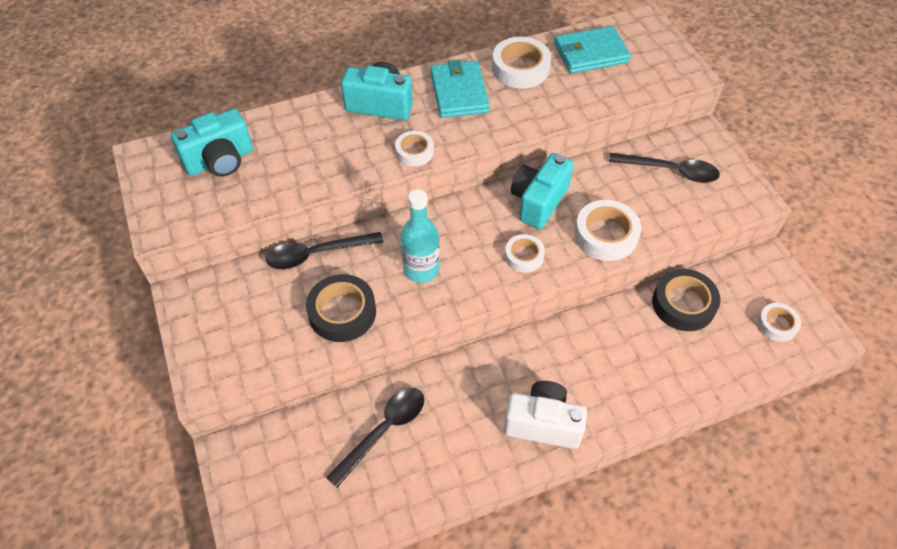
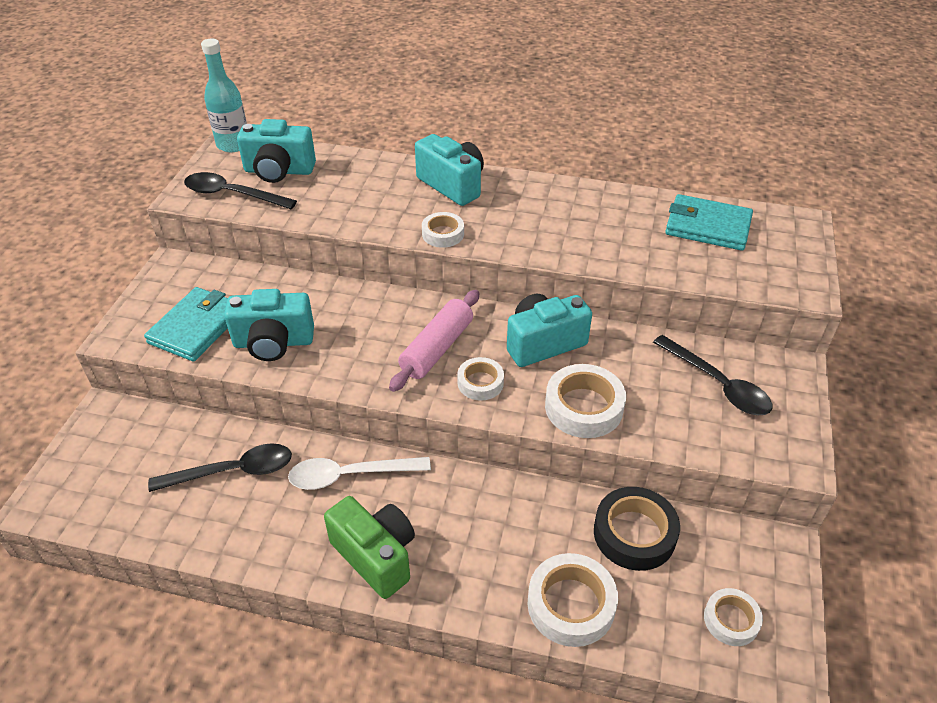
camera: 35 degrees right, 10 degrees down
black spoon [266,232,383,269] -> black spoon moved to [184,172,297,209]
black tape [306,274,376,342] -> turquoise camera [224,289,314,361]
turquoise bottle [401,189,439,283] -> turquoise bottle moved to [201,38,247,152]
turquoise wallet [430,60,490,118] -> turquoise wallet moved to [144,287,228,362]
white tape [492,37,551,89] -> white tape moved to [528,553,618,647]
white camera [504,381,587,449] -> green camera [324,496,415,599]
none -> white spoon [288,457,431,490]
none -> pink rolling pin [389,290,479,392]

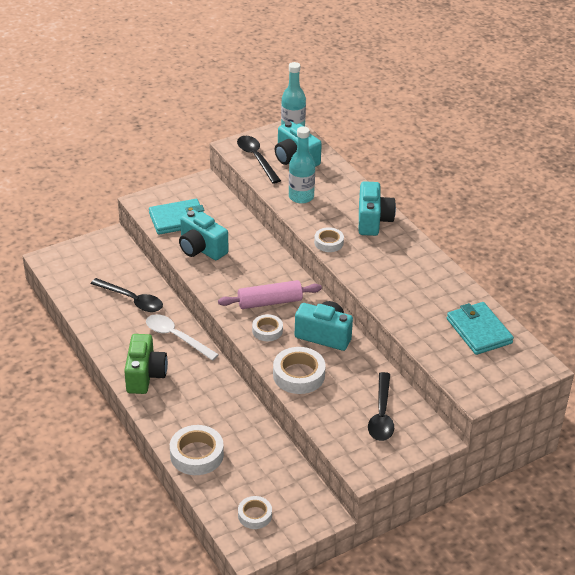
camera: 45 degrees right, 5 degrees down
black tape [594,487,680,571] -> none
none -> turquoise bottle [289,126,315,204]

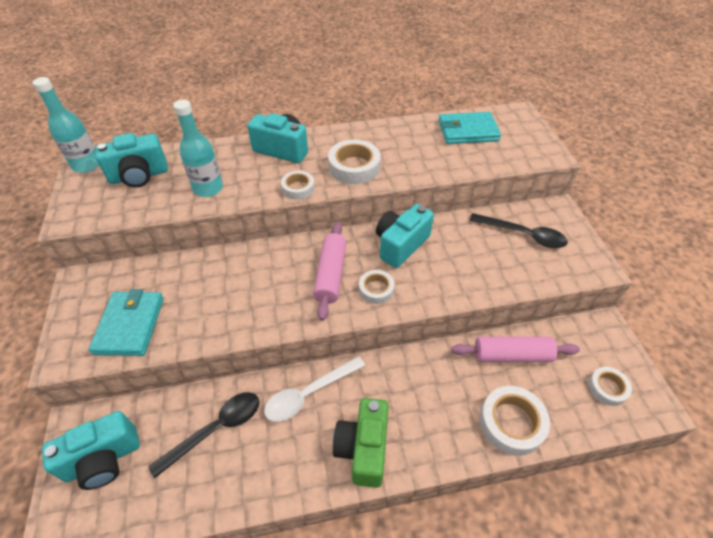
camera: 70 degrees left, 10 degrees up
green camera [124,334,168,394] -> green camera turned 105 degrees counterclockwise [333,398,389,488]
turquoise camera [179,210,229,260] -> turquoise camera moved to [42,411,140,490]
black spoon [237,136,281,184] -> none
white tape [273,347,326,394] -> white tape moved to [328,140,381,184]
none -> pink rolling pin [451,337,580,362]

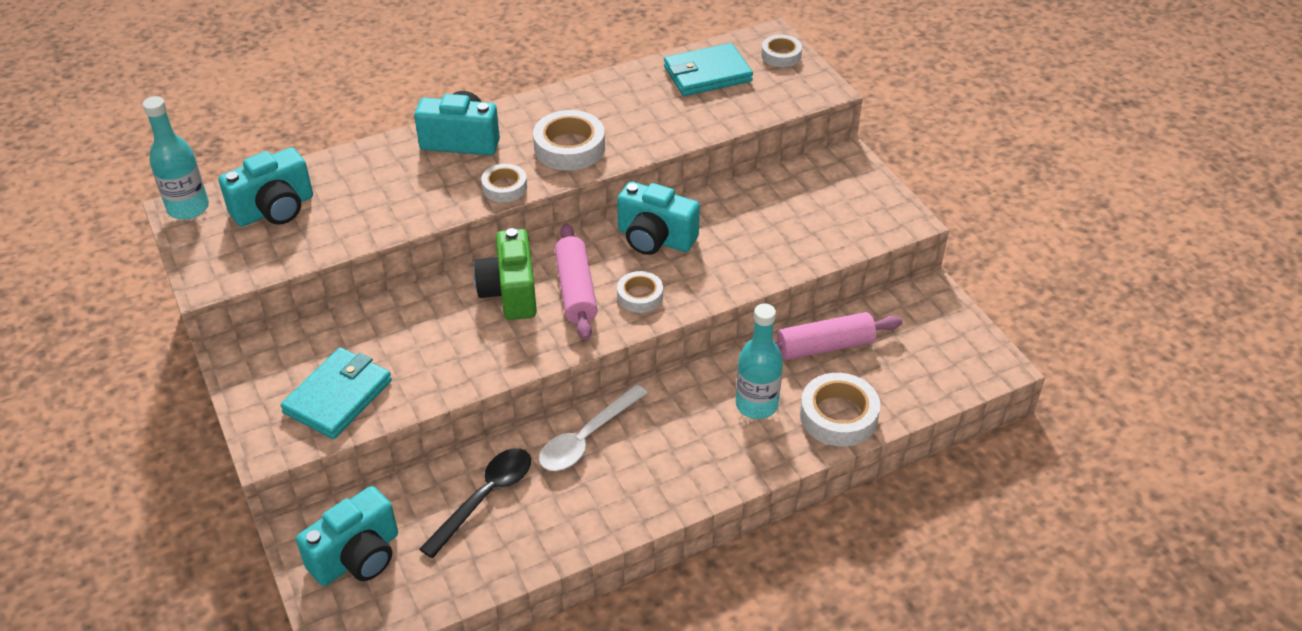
camera: 15 degrees left, 5 degrees down
turquoise wallet [89,289,164,356] -> turquoise wallet turned 45 degrees clockwise [280,348,392,439]
turquoise bottle [173,100,223,197] -> turquoise bottle moved to [736,304,783,419]
green camera [333,398,389,488] -> green camera moved to [474,228,537,320]
turquoise camera [376,204,434,268] -> turquoise camera turned 90 degrees counterclockwise [617,182,700,255]
black spoon [469,213,568,248] -> none
white tape [588,367,632,406] -> white tape moved to [761,35,802,67]

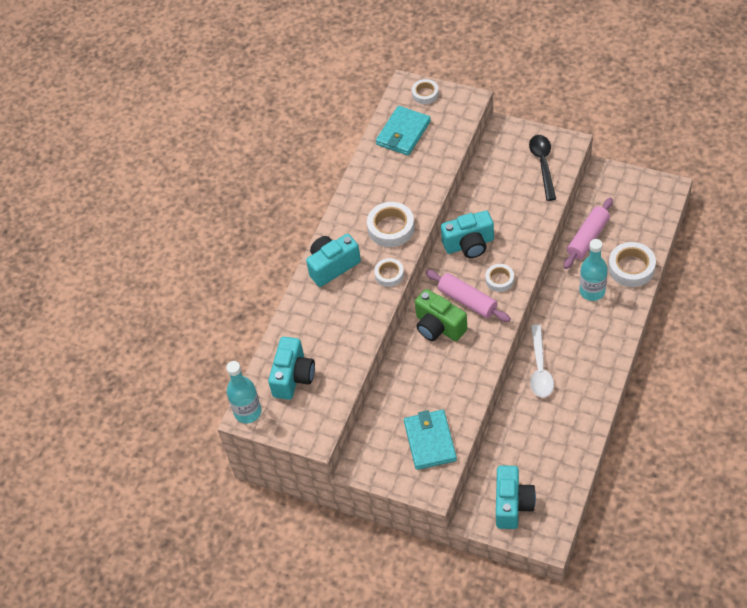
camera: 35 degrees left, 10 degrees up
black spoon [420,448,531,558] -> black spoon moved to [529,135,556,201]

